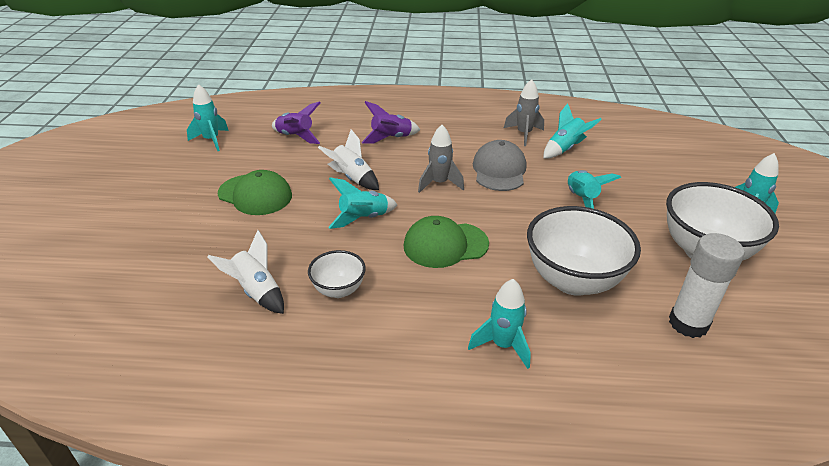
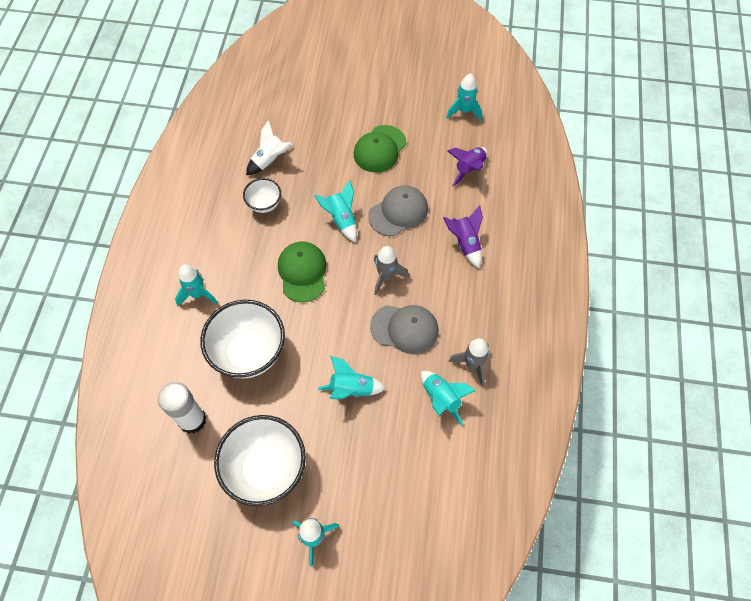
camera: 95 degrees right, 25 degrees up
white rocket [318,129,379,190] -> grey cap [368,186,428,236]

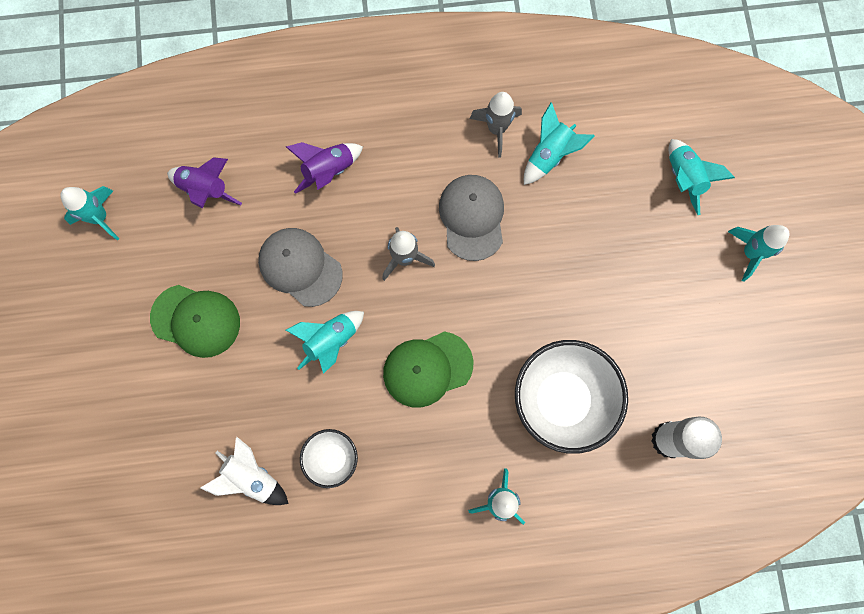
camera: 105 degrees left, 15 degrees up
white bowl [214,415,306,506] -> none
turquoise rocket [318,356,386,399] -> turquoise rocket moved to [669,139,735,215]

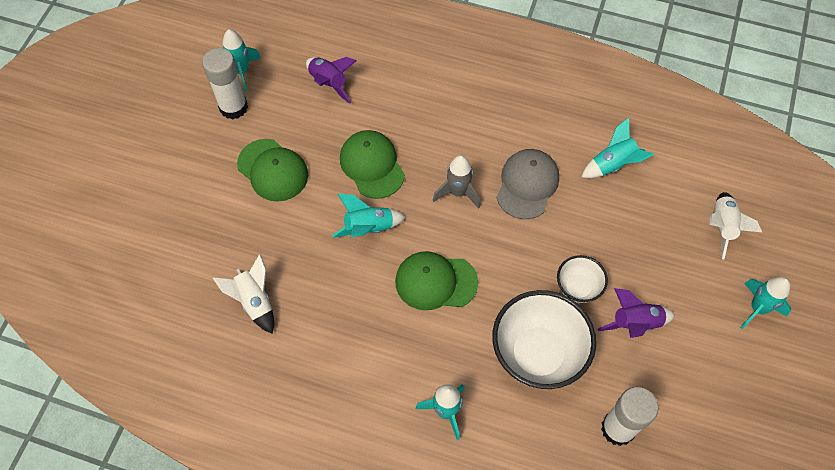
camera: 25 degrees right, 15 degrees down
grey cap [258,228,343,307] -> green cap [340,130,405,199]
purple rocket [286,142,363,194] -> purple rocket moved to [598,288,675,338]
white bowl [300,429,358,488] -> white bowl moved to [557,255,608,303]
grey rocket [470,92,522,158] -> none
turquoise rocket [669,139,735,215] -> white rocket [710,192,762,259]
none -> white glue stick [202,48,248,119]

